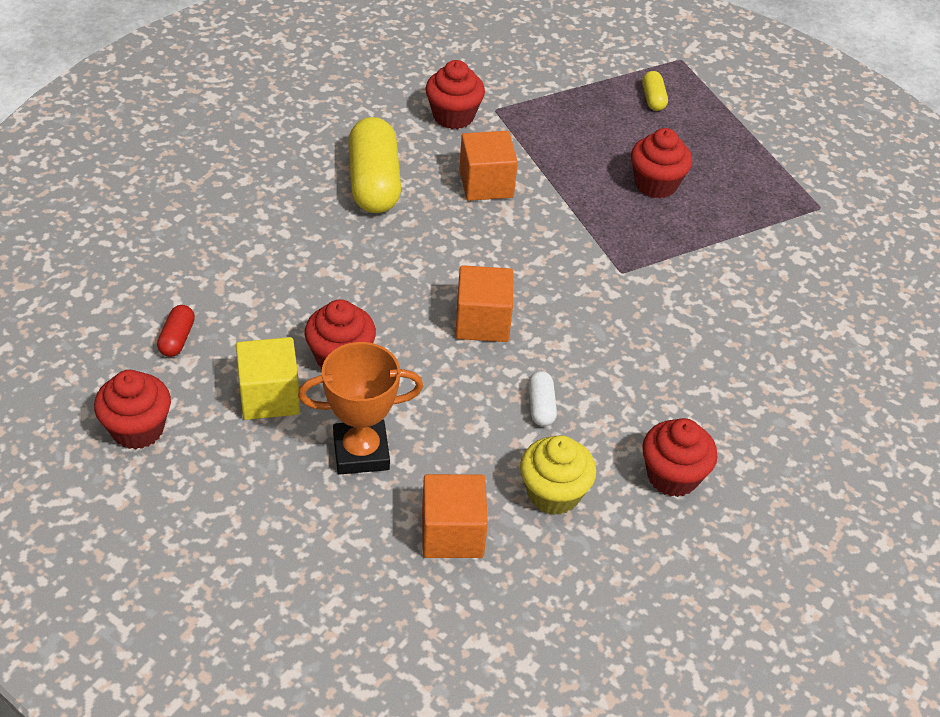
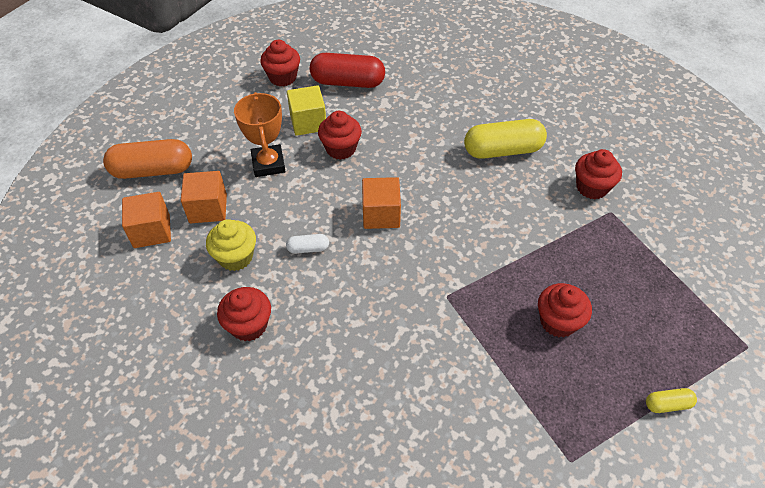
camera: 90 degrees right, 5 degrees up
red capsule [157,305,195,357] -> red capsule [310,53,385,88], size x2.15
orange cube [459,131,518,201] -> orange cube moved to [122,192,171,248]
yellow capsule [642,71,668,111] -> yellow capsule moved to [646,388,697,413]
none -> orange capsule [103,139,192,179]

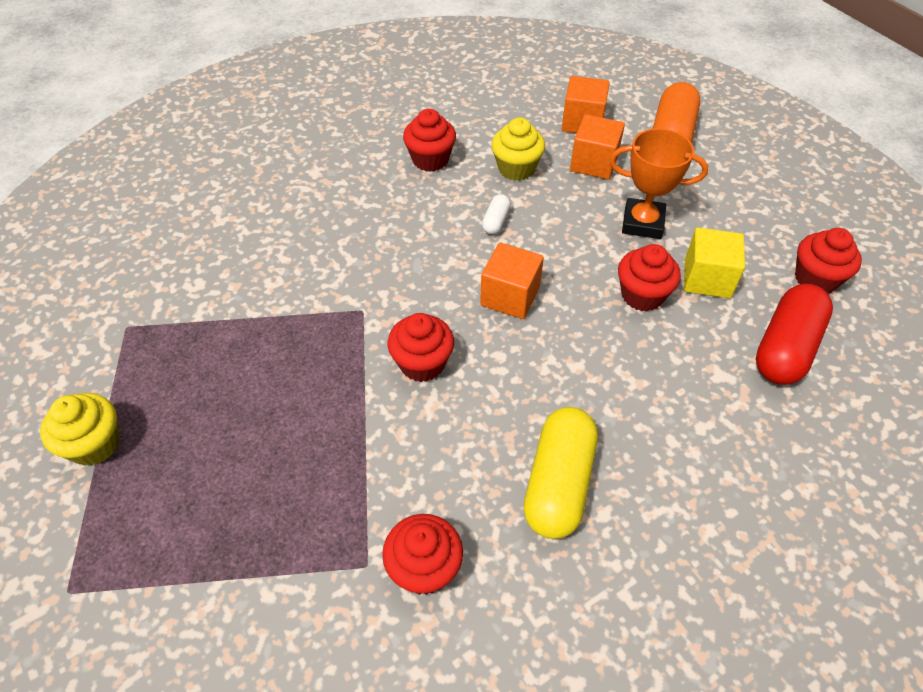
camera: 115 degrees right, 0 degrees up
red cupcake [538,283,592,338] -> red cupcake moved to [388,313,454,382]
yellow capsule [646,388,697,413] -> yellow cupcake [40,393,120,466]

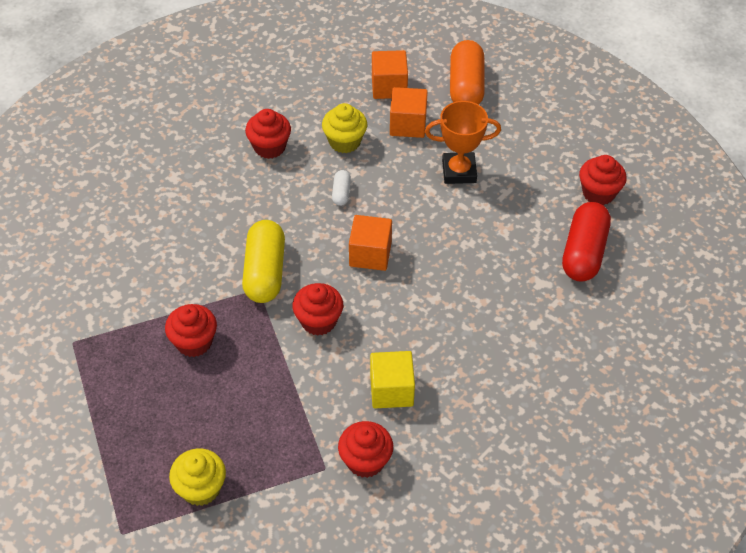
camera: 15 degrees left, 0 degrees up
yellow cupcake [40,393,120,466] -> yellow cupcake moved to [169,448,226,506]
yellow capsule [524,407,598,539] -> yellow capsule moved to [242,220,285,303]
red cupcake [618,244,681,311] -> red cupcake moved to [165,304,217,357]
yellow cube [684,228,745,298] -> yellow cube moved to [370,351,415,408]

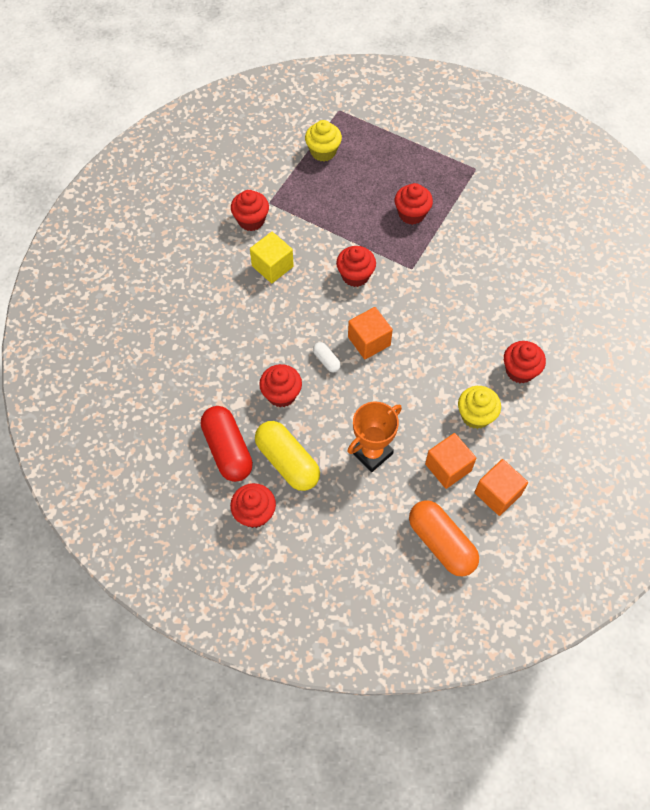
camera: 140 degrees right, 10 degrees up
yellow capsule [242,220,285,303] -> yellow capsule moved to [255,421,320,491]
white capsule [332,170,351,206] -> white capsule moved to [313,342,341,372]
none -> red cupcake [259,364,302,407]

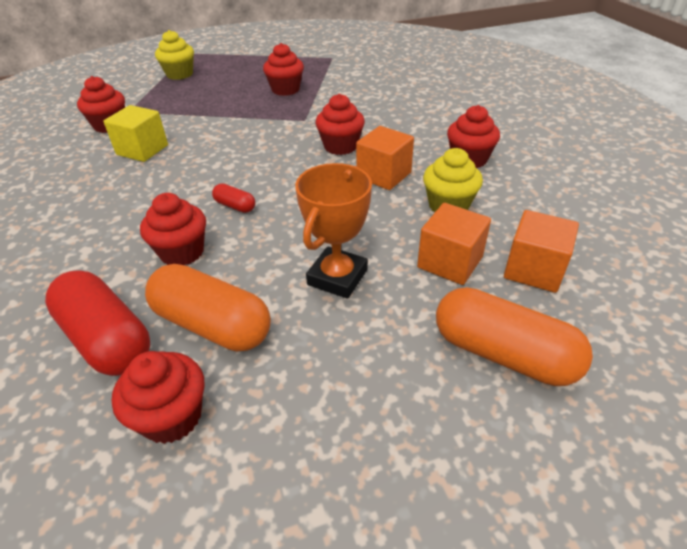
camera: 20 degrees left, 20 degrees down
yellow capsule [255,421,320,491] -> orange capsule [145,264,271,352]
white capsule [313,342,341,372] -> red capsule [212,183,255,213]
red cupcake [336,246,376,287] -> red cupcake moved to [316,94,365,155]
orange cube [348,307,393,359] -> orange cube moved to [356,126,414,190]

